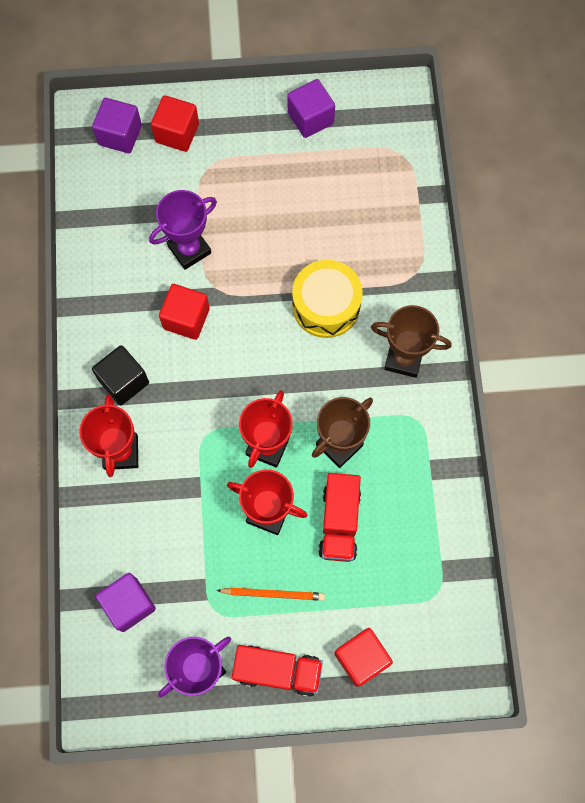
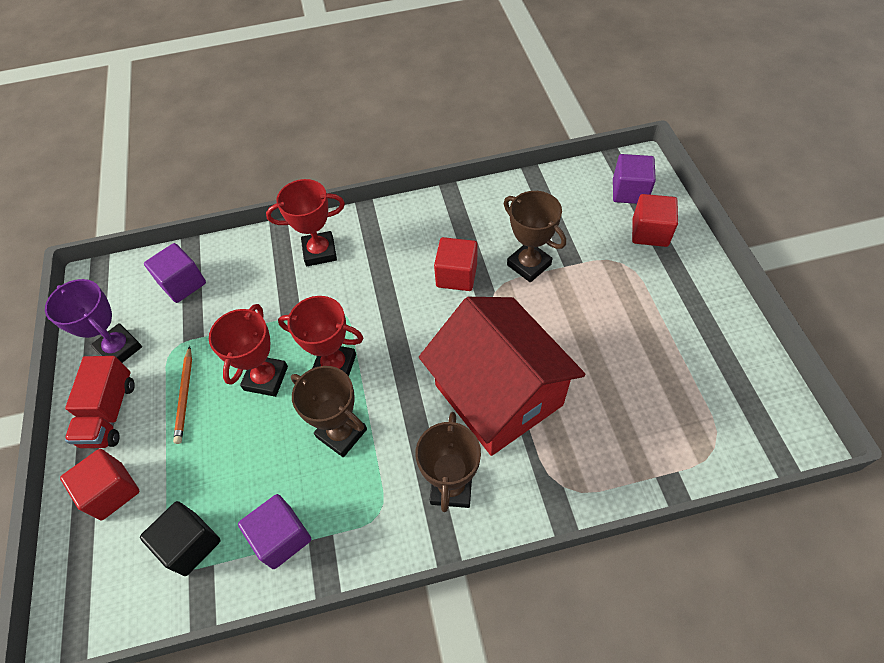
camera: 85 degrees right, 15 degrees down
black cube [92,345,149,405] -> black cube moved to [140,501,221,576]
purple trophy [149,190,217,270] -> brown trophy [504,191,566,283]
purple cube [288,79,335,138] -> purple cube moved to [238,494,311,569]
yellow drum [292,260,363,338] -> red house [419,297,586,456]
red truck [318,473,361,562] -> none

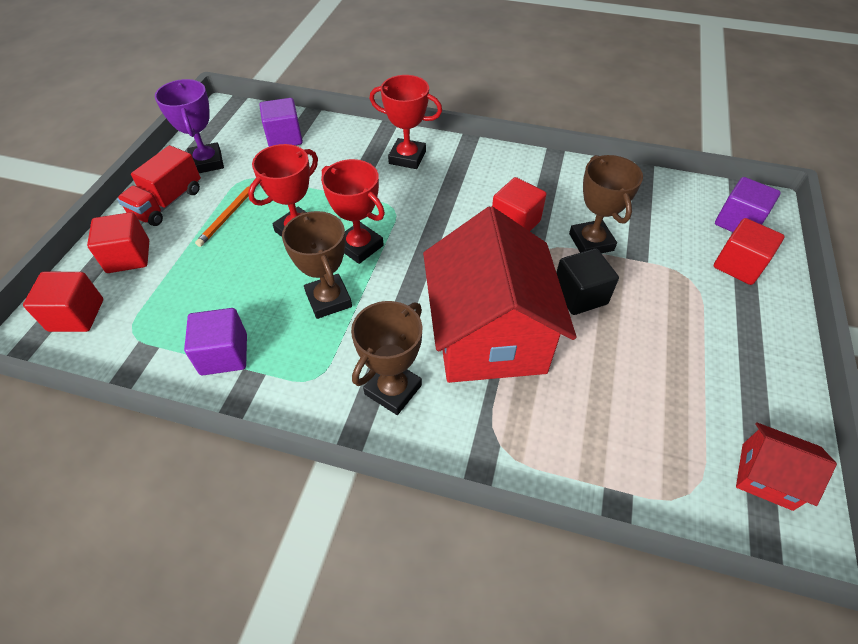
camera: 25 degrees right, 5 degrees down
black cube [140,501,221,576] -> black cube moved to [556,248,619,315]
none -> red cube [23,272,103,332]
none -> red house [736,422,837,511]

